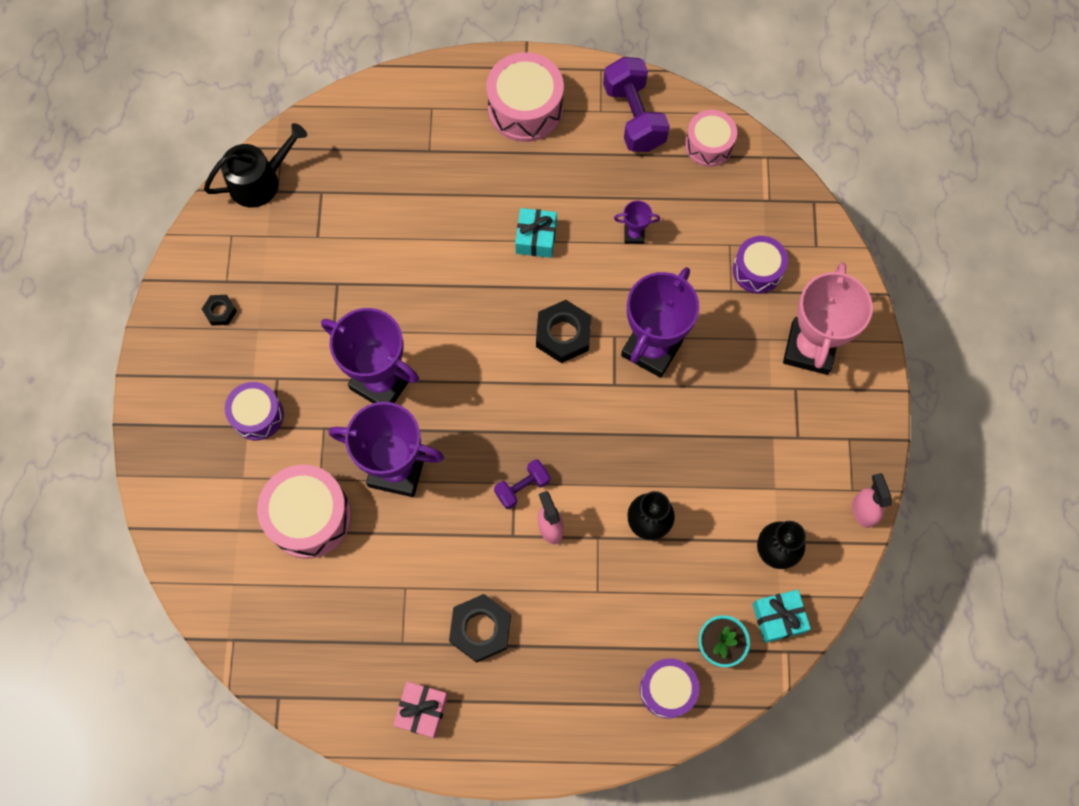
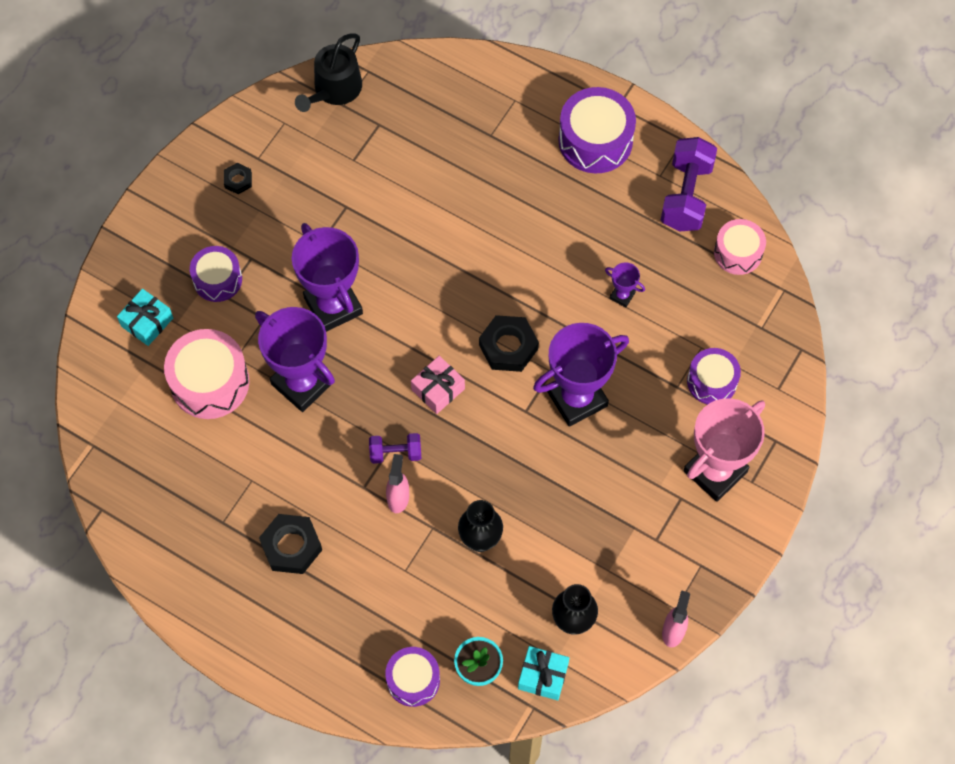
camera: 30 degrees right, 5 degrees down
black watering can [204,123,307,208] -> black watering can turned 120 degrees clockwise [295,33,362,112]
pink gift [393,681,448,738] -> pink gift moved to [411,356,465,414]
pink drum [486,52,564,142] -> purple drum [558,87,636,174]
turquoise gift [515,208,557,258] -> turquoise gift moved to [117,289,173,346]

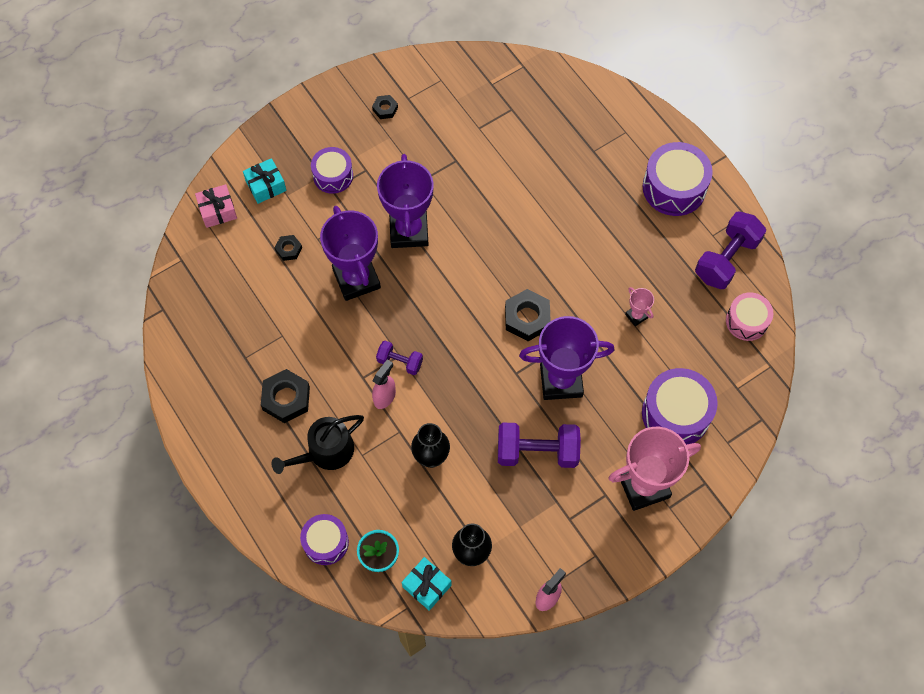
camera: 25 degrees right, 0 degrees up
pink drum [164,329,249,419] -> black nut [275,235,302,261]
black watering can [295,33,362,112] -> black watering can moved to [272,415,364,474]
pink gift [411,356,465,414] -> pink gift moved to [195,184,237,228]
purple trophy [605,262,645,307] -> pink trophy [625,287,654,326]
purple drum [687,348,741,404] -> purple drum [642,368,718,445], size x1.57
none -> purple dumbbell [498,423,581,468]

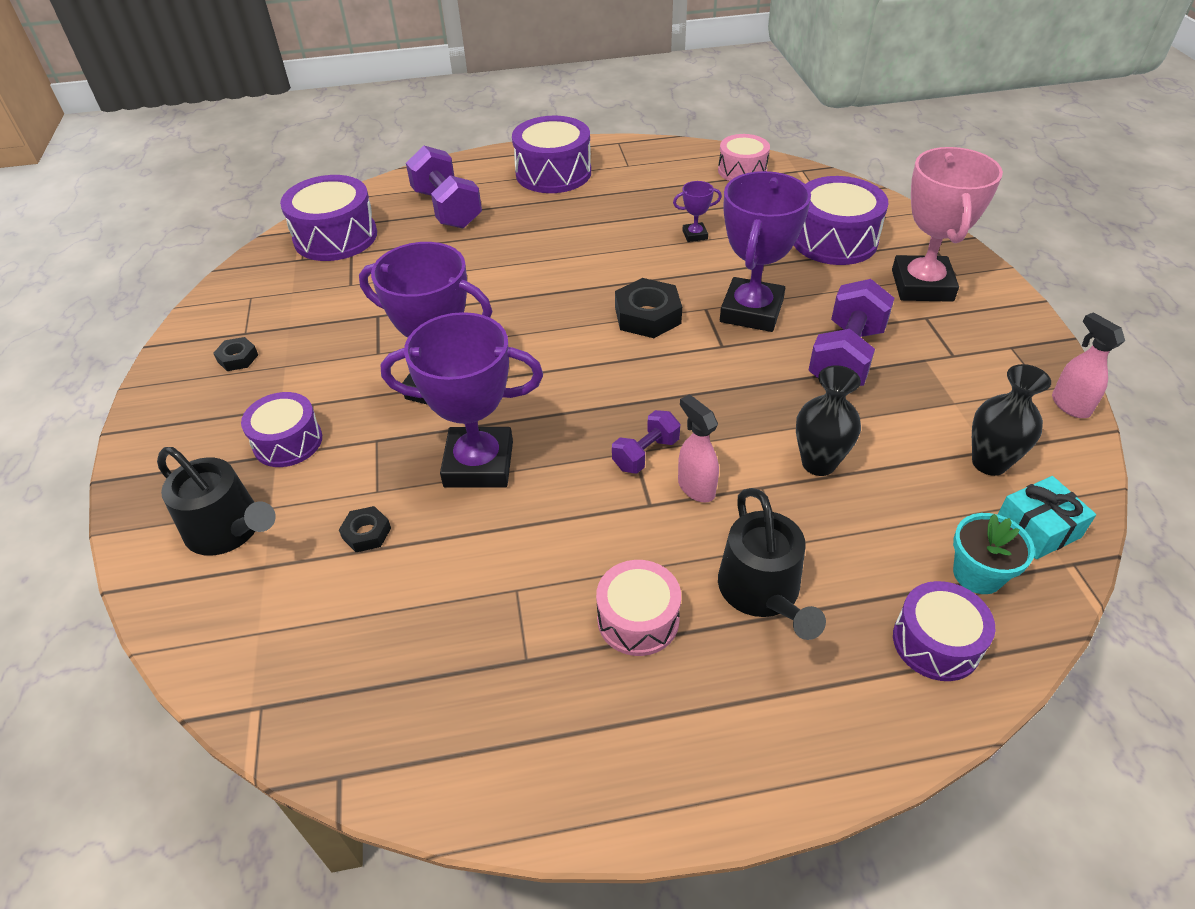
camera: 65 degrees left, 20 degrees down
pink gift [195,184,237,228] -> none
turquoise gift [243,158,287,204] -> black watering can [157,447,276,556]
black nut [261,369,310,423] -> pink drum [596,560,681,656]
pink trophy [625,287,654,326] -> purple trophy [673,181,722,242]
purple dumbbell [695,212,766,289] -> purple dumbbell moved to [406,146,482,229]
none -> purple drum [280,175,377,261]

